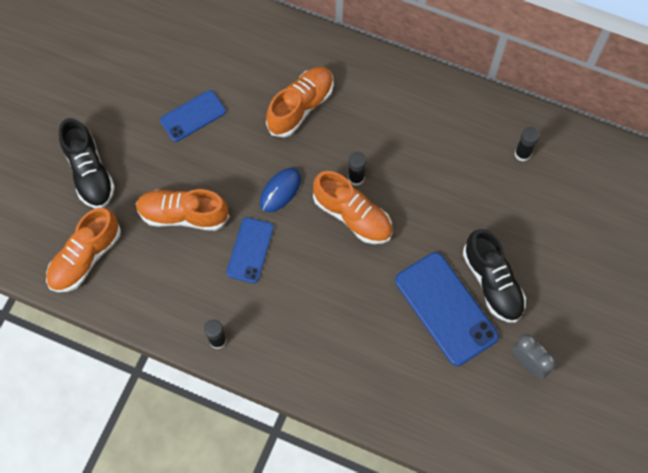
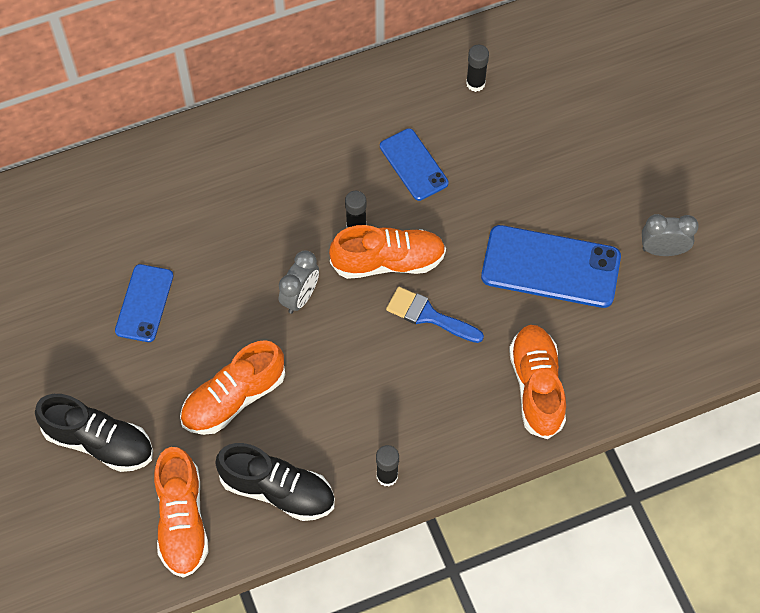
camera: 45 degrees left, 5 degrees down
blue phone [226,217,274,283] -> blue phone moved to [380,128,449,201]
blue mouse [260,168,301,212] -> grey clock [279,250,319,314]
orange shoe [266,67,334,137] -> orange shoe moved to [509,325,566,439]
black shoe [463,229,526,323] -> black shoe moved to [215,443,335,521]
none -> blue brush [386,287,484,343]

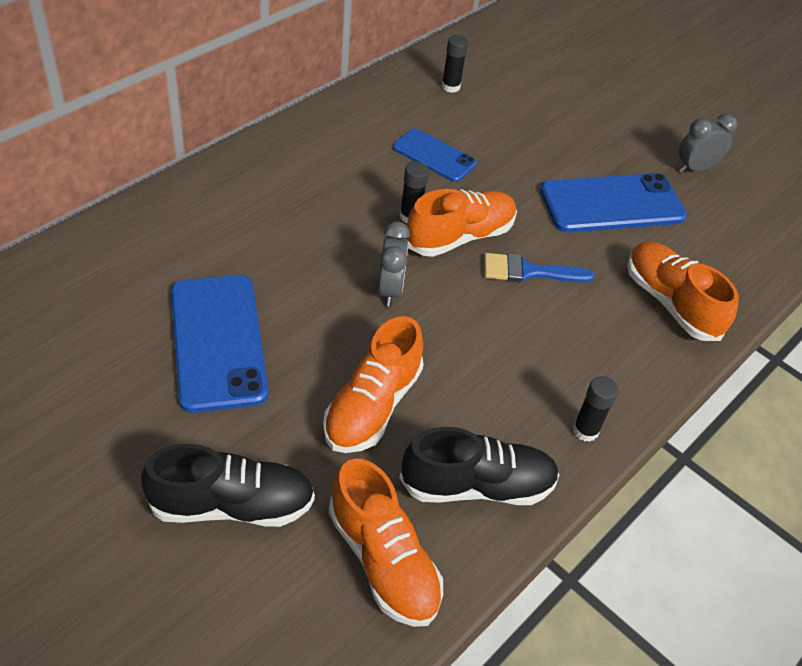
camera: 30 degrees left, 15 degrees down
blue phone [115,264,173,342] -> blue phone [171,275,268,413], size x1.67

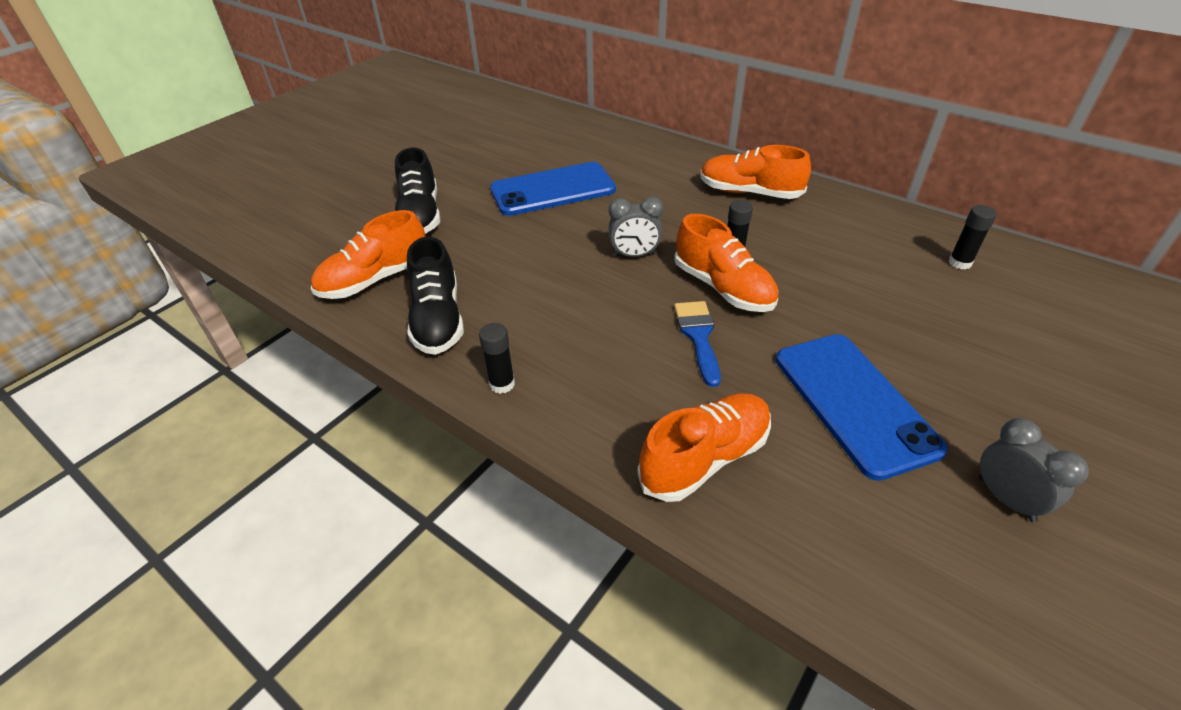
camera: 90 degrees right, 5 degrees down
orange shoe [323,316,424,453] -> orange shoe moved to [700,145,811,199]
blue phone [393,128,477,182] -> none

